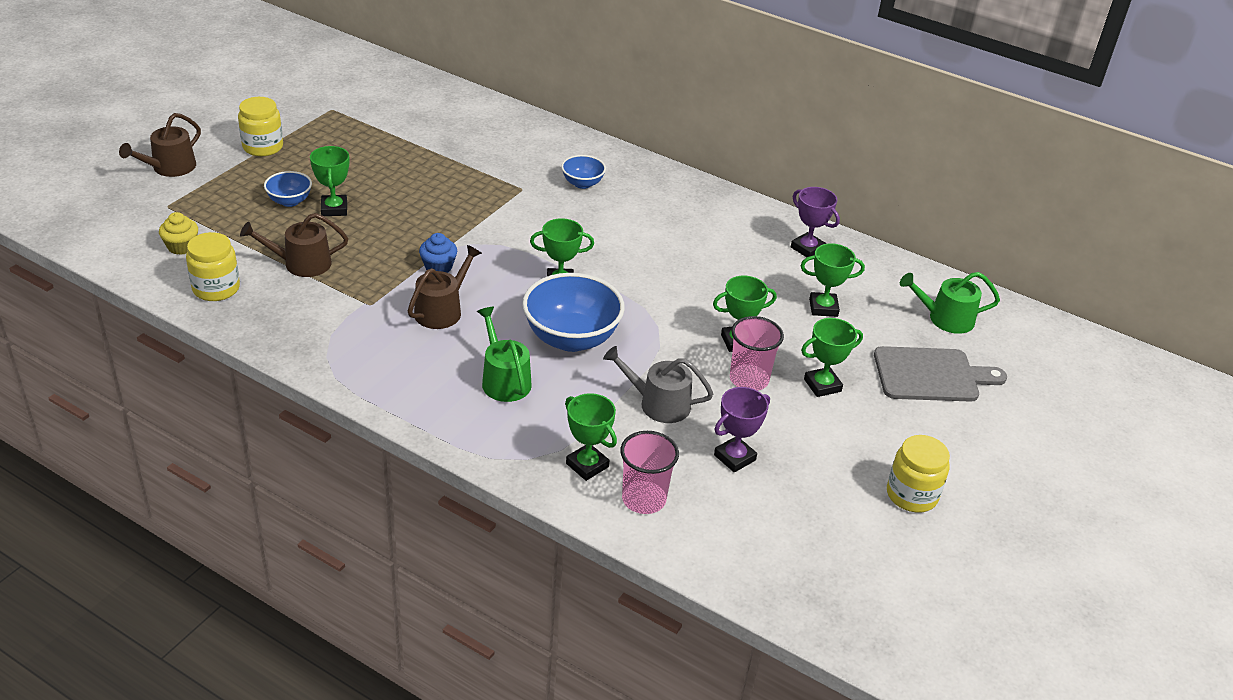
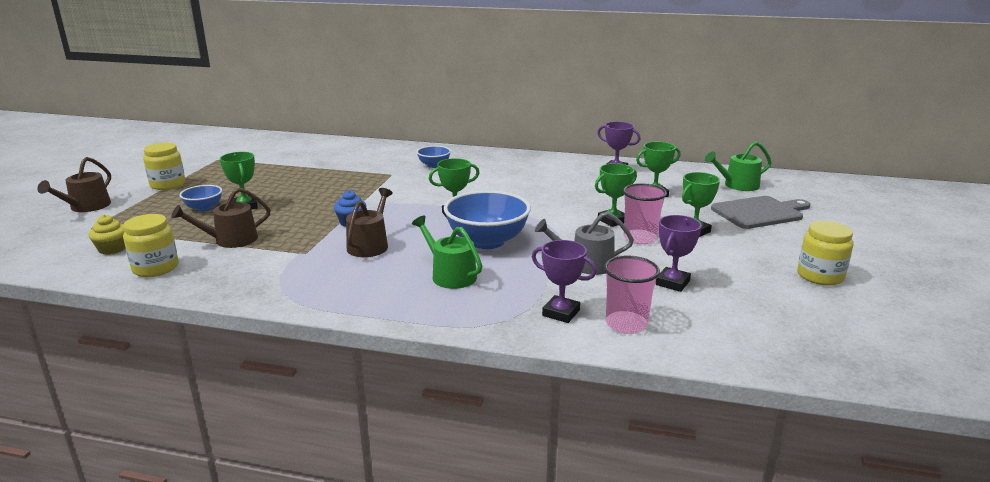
camera: 15 degrees left, 15 degrees down
green trophy [565,393,617,481] -> purple trophy [532,240,597,323]

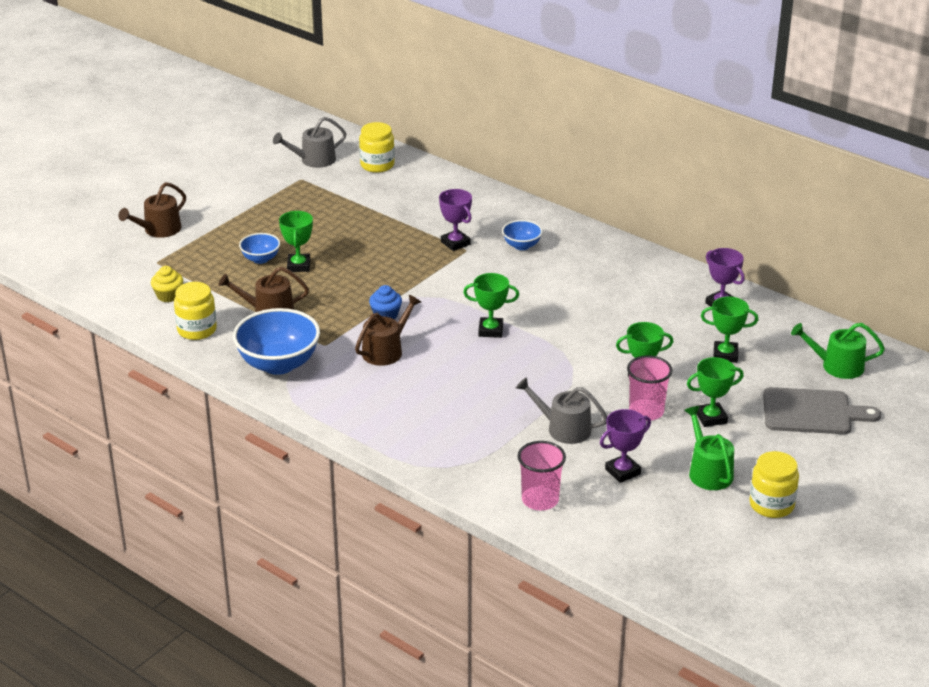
camera: 25 degrees right, 10 degrees up
yellow jar [143,143,185,190] -> yellow jar moved to [359,122,395,173]
green watering can [412,215,482,289] -> green watering can moved to [684,406,734,490]
blue bowl [444,190,531,249] -> blue bowl moved to [233,308,320,375]
purple trophy [532,240,597,323] -> purple trophy moved to [439,189,472,251]
none -> grey watering can [273,117,346,168]

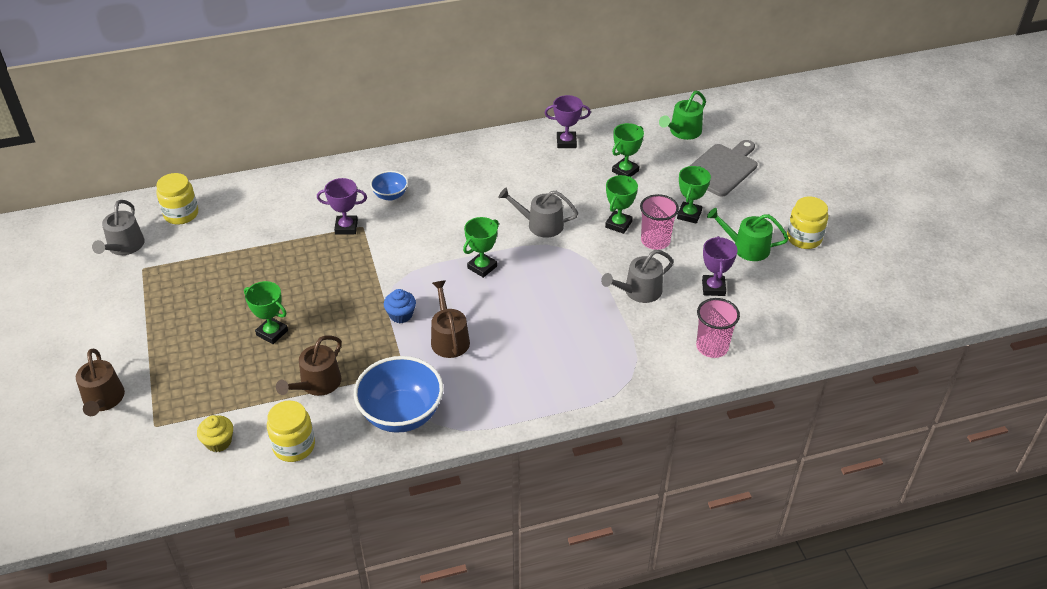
camera: 55 degrees left, 10 degrees up
blue bowl [239,233,280,264] -> none
none -> grey watering can [498,188,578,238]

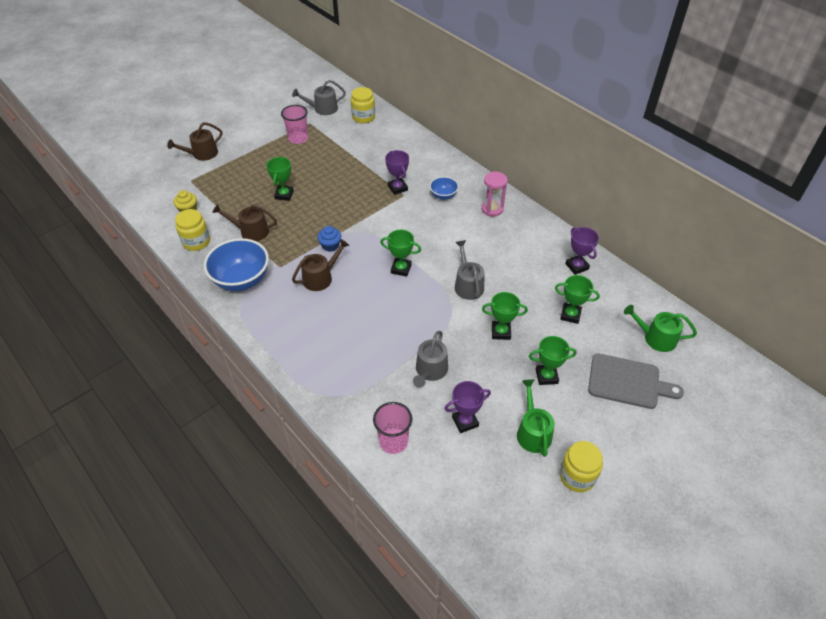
camera: 65 degrees right, 5 degrees up
grey watering can [601,250,674,303] -> grey watering can turned 105 degrees counterclockwise [413,331,448,388]
pink cup [640,194,679,250] -> pink cup moved to [281,105,308,144]
none -> pink hourglass [481,172,508,217]

